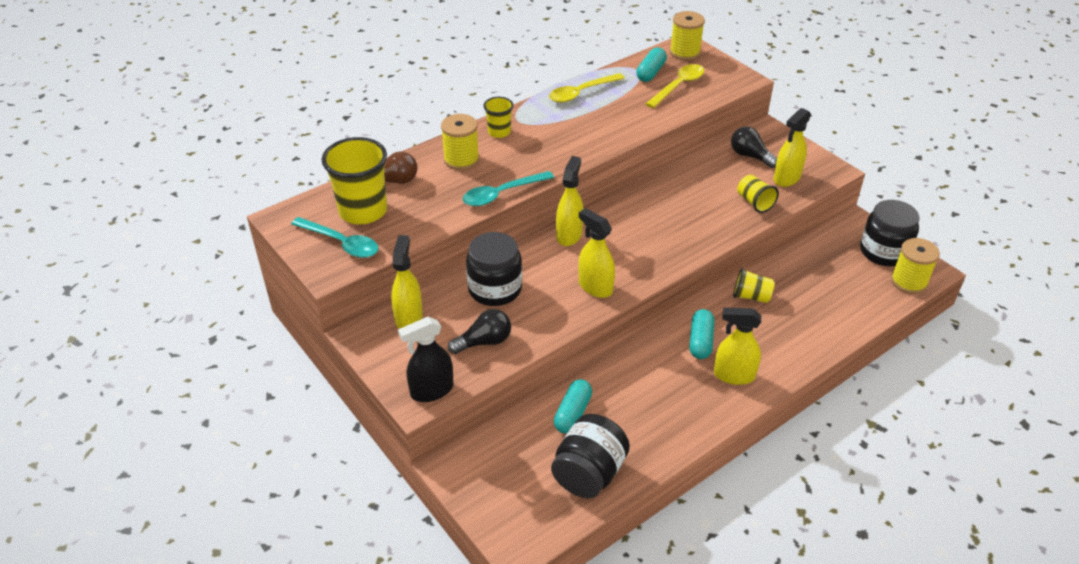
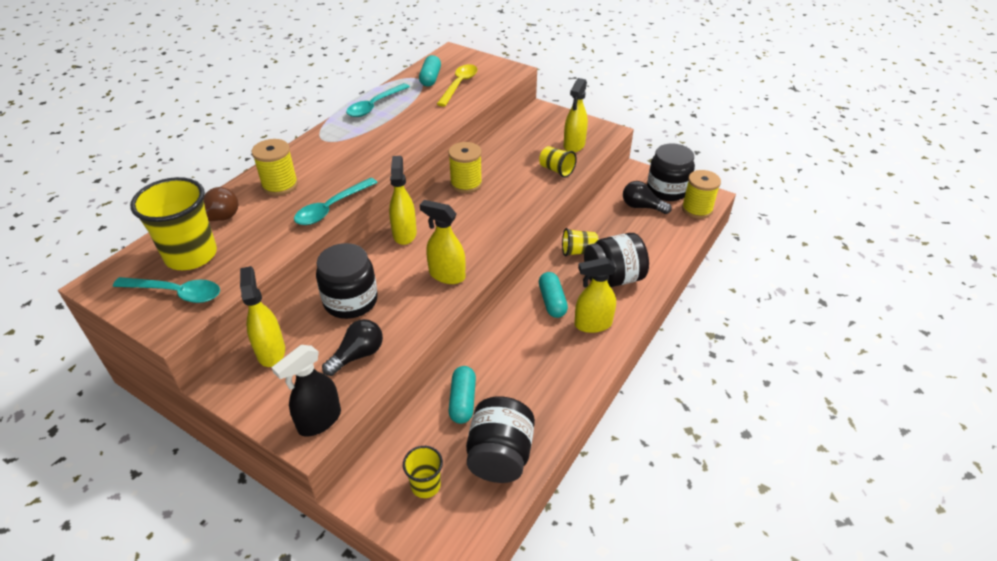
camera: 20 degrees left, 0 degrees up
yellow cup [483,97,513,138] -> yellow cup moved to [403,446,443,498]
yellow spoon [549,73,625,103] -> turquoise spoon [346,83,410,117]
yellow spool [670,11,705,60] -> yellow spool moved to [448,142,482,193]
black light bulb [731,127,777,168] -> black light bulb moved to [623,181,672,214]
none -> black jar [584,233,649,287]

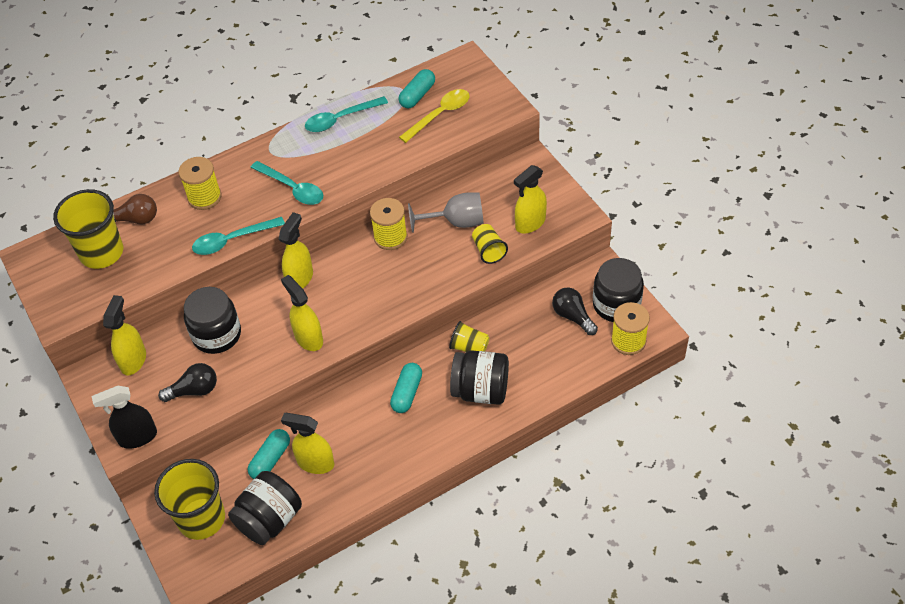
camera: 30 degrees right, 10 degrees up
turquoise spoon [113,277,220,303] -> turquoise spoon moved to [250,161,323,205]
yellow cup [403,446,443,498] -> yellow cup [154,459,225,540], size x1.91
yellow spray bottle [574,257,616,333] -> yellow spray bottle moved to [281,413,334,474]
none -> grey goblet [408,193,484,233]

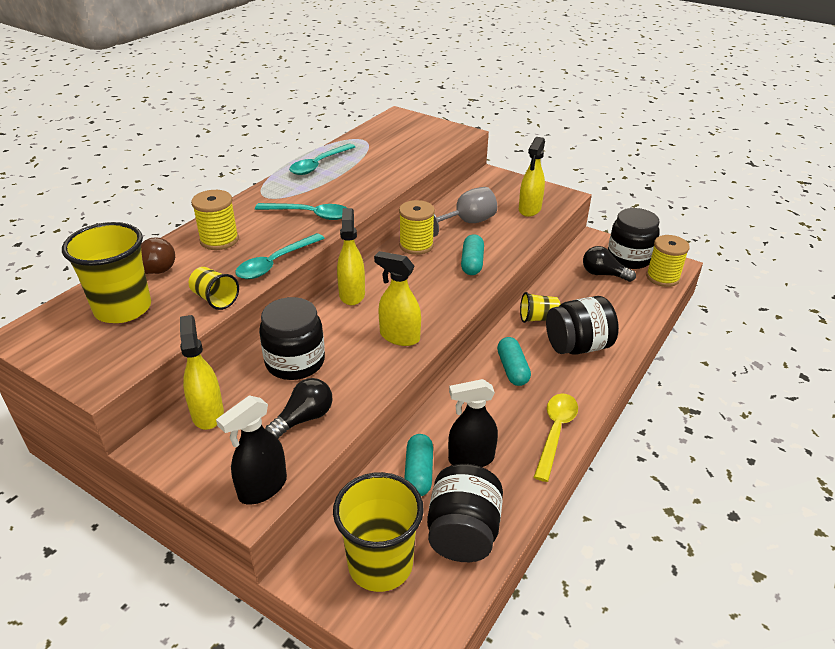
camera: 30 degrees left, 15 degrees down
yellow spray bottle [281,413,334,474] -> black spray bottle [448,379,498,467]
turquoise capsule [398,69,435,108] -> turquoise capsule moved to [461,234,484,275]
yellow spoon [399,89,470,143] -> yellow spoon moved to [534,393,578,482]
yellow cup [472,224,508,264] -> yellow cup moved to [189,267,239,310]

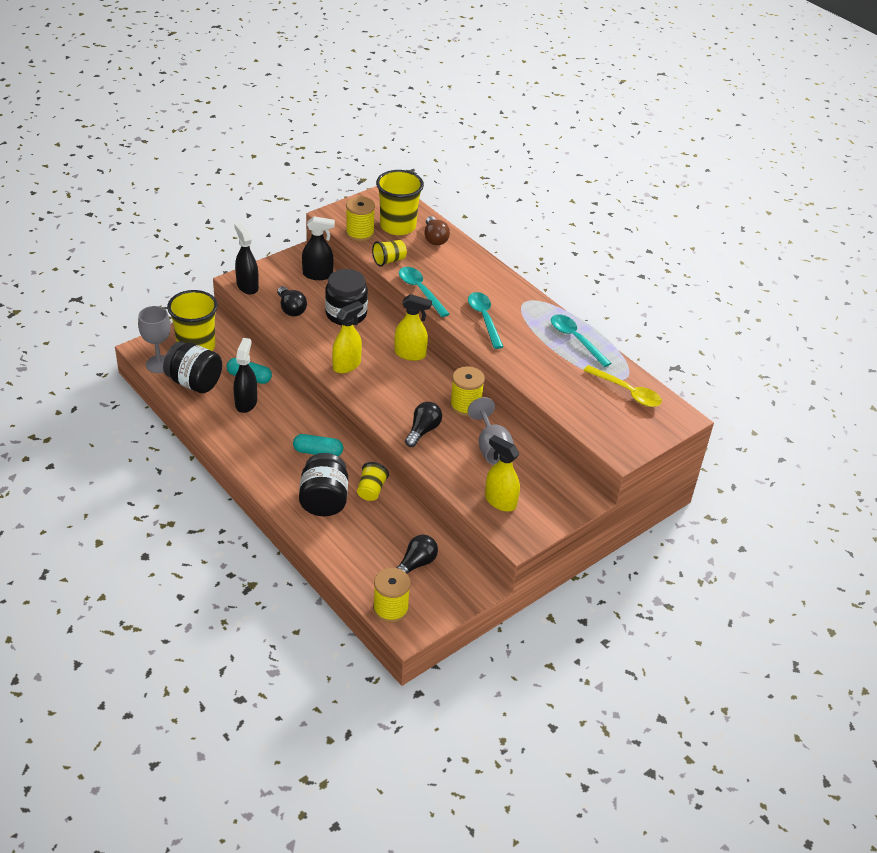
camera: 105 degrees right, 5 degrees up
yellow spray bottle [180,315,224,430] -> black spray bottle [302,216,335,280]
yellow spool [191,190,239,250] -> yellow spool moved to [346,196,375,242]
turquoise spoon [255,203,347,220] -> turquoise spoon turned 135 degrees clockwise [468,292,503,349]
turquoise capsule [461,234,484,275] -> black light bulb [405,402,442,447]
yellow spoon [534,393,578,482] -> yellow spoon moved to [583,365,662,407]
black jar [608,208,660,269] -> none
none -> grey goblet [138,306,171,373]

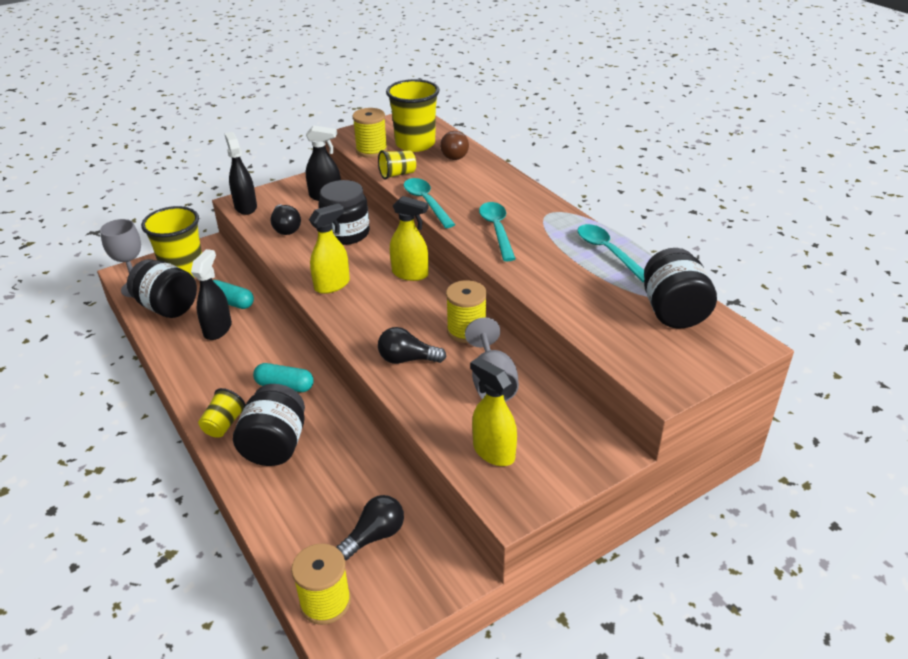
camera: 10 degrees right, 5 degrees down
yellow cup [357,462,389,501] -> yellow cup moved to [198,388,246,437]
black light bulb [405,402,442,447] -> black light bulb turned 120 degrees counterclockwise [378,327,446,364]
yellow spoon [583,365,662,407] -> black jar [644,248,717,329]

